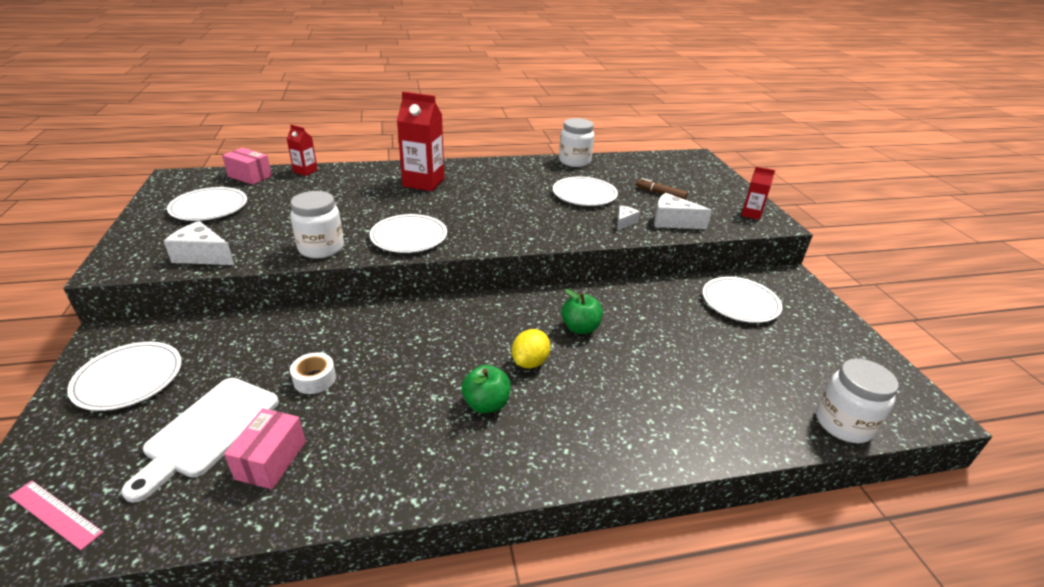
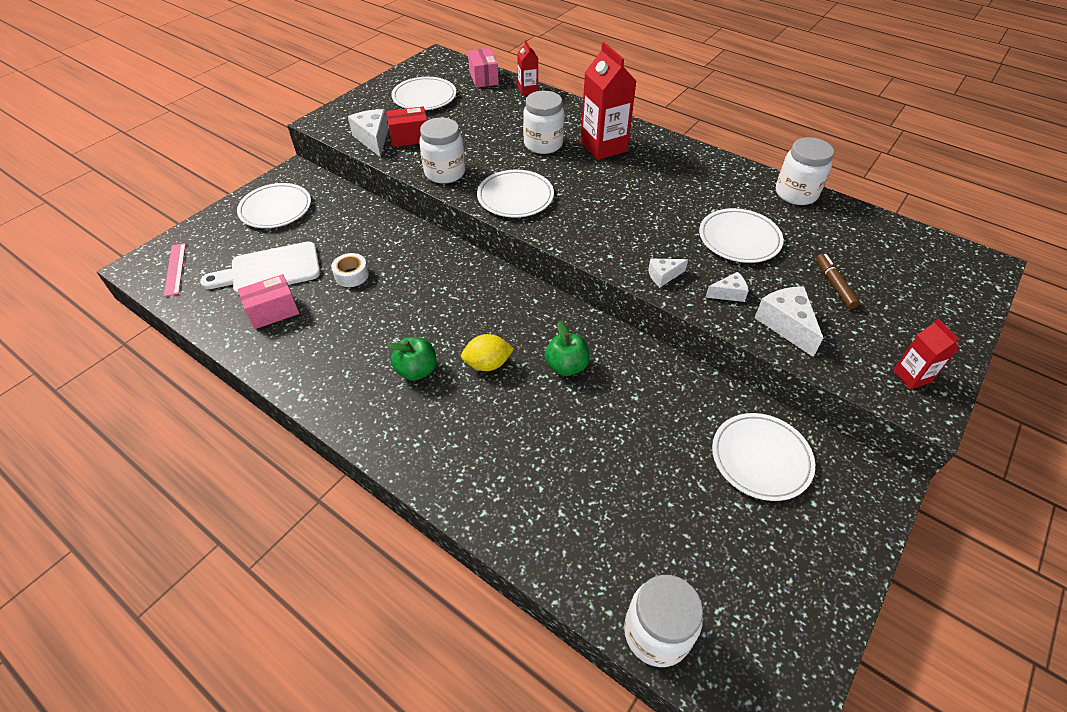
camera: 50 degrees right, 15 degrees up
none -> red box [386,107,427,147]
none -> white jar [523,91,564,154]
none -> white cheese [648,259,688,287]

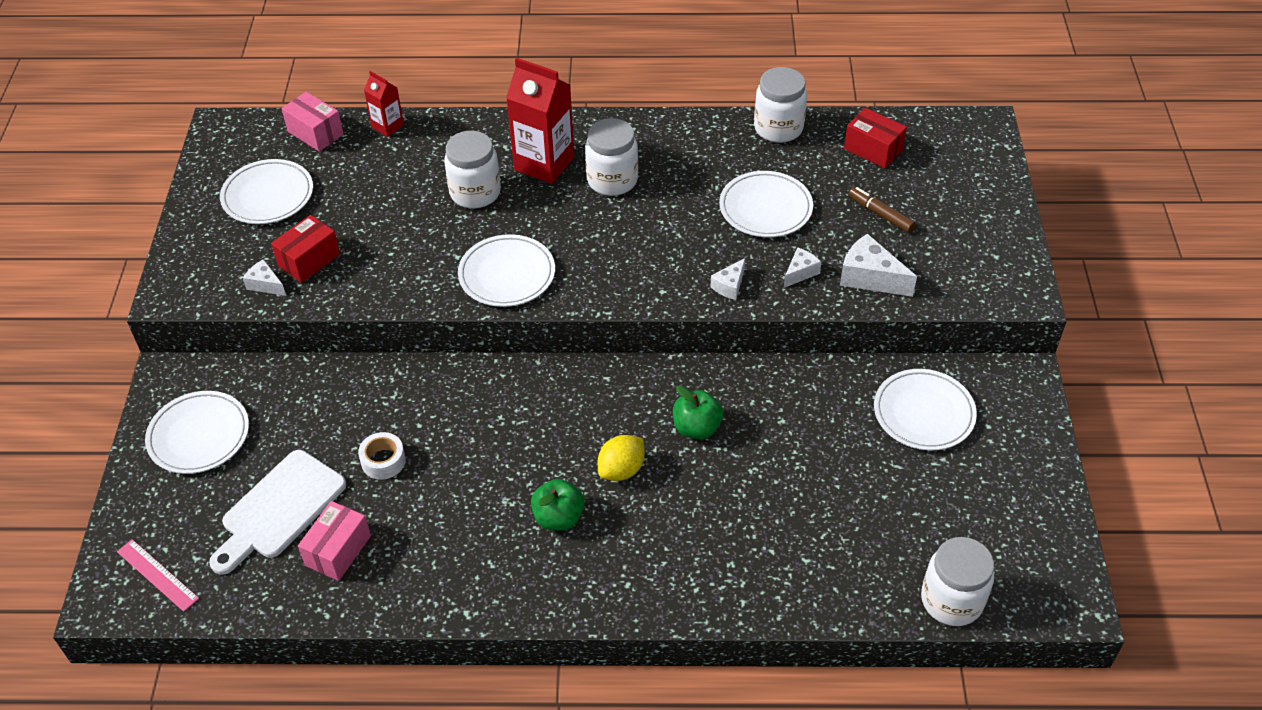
camera: 35 degrees left, 0 degrees up
white cheese [348,109,388,157] -> white cheese [243,259,286,296], size x0.58
white jar [419,118,465,184] -> white jar moved to [585,118,638,196]
red carton [893,319,959,389] -> none
none -> red box [844,108,907,168]

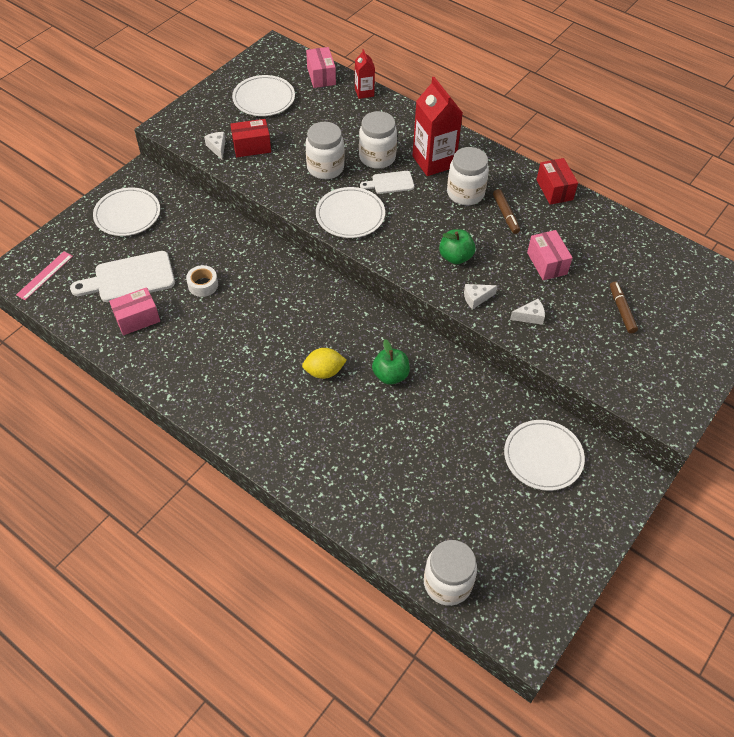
camera: 35 degrees right, 5 degrees up
pink ruler [117,539,199,612] -> pink ruler turned 45 degrees clockwise [16,251,73,300]
green apple [531,479,585,531] -> green apple moved to [439,229,475,264]
white plate [719,171,813,237] -> pink box [527,230,573,280]
white jar [754,67,807,143] -> white jar moved to [305,122,345,179]
white cheese [840,234,917,297] -> none
red box [844,108,907,168] -> red box moved to [536,158,578,205]
none -> white cutting board [360,171,414,194]
none -> brown marker [493,189,520,234]

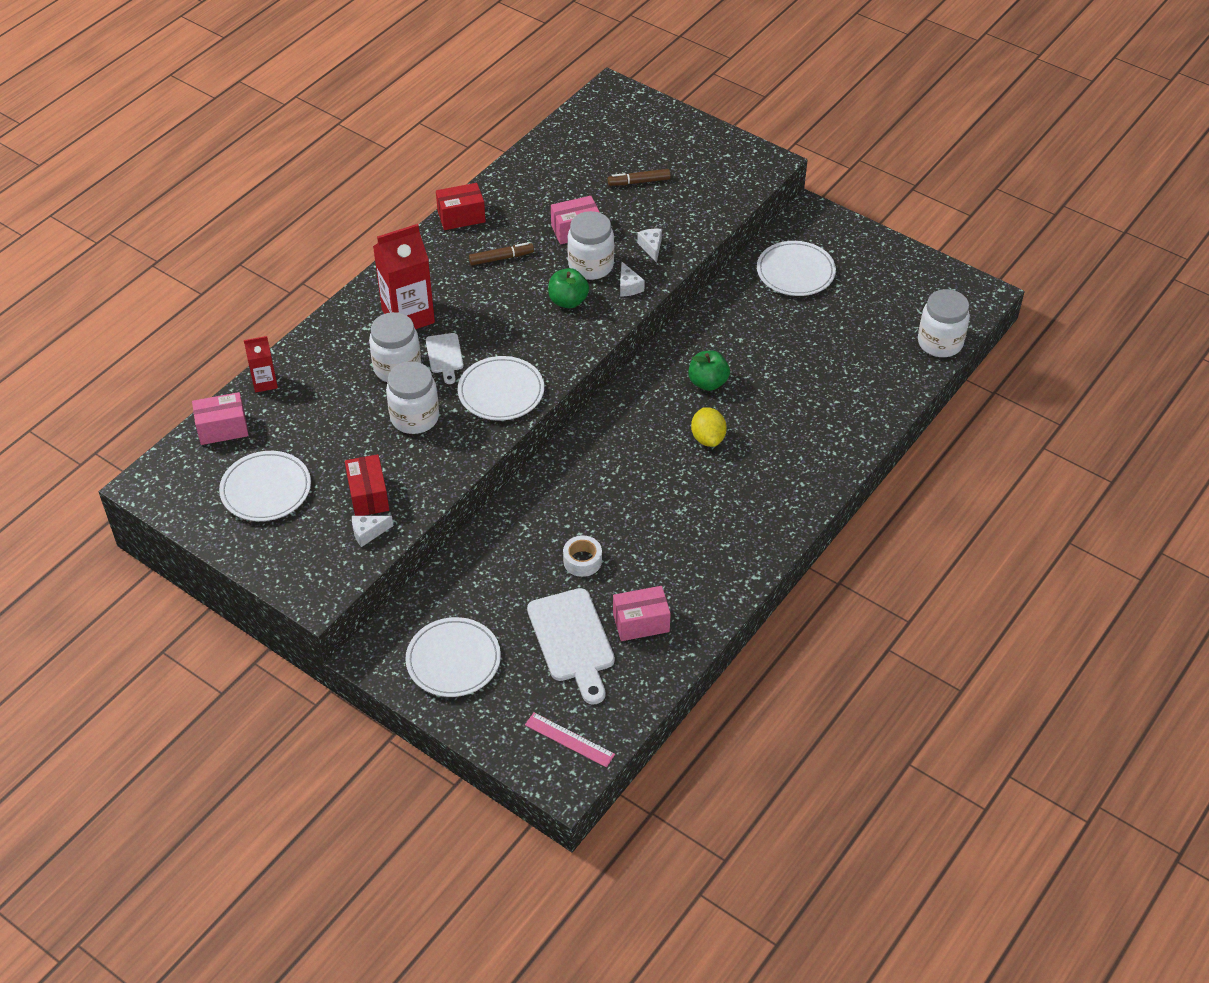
camera: 90 degrees left, 5 degrees down
pink box [109,287,160,335] -> pink box turned 75 degrees counterclockwise [613,586,671,641]
white jar [447,147,489,205] -> white jar moved to [567,211,614,280]

